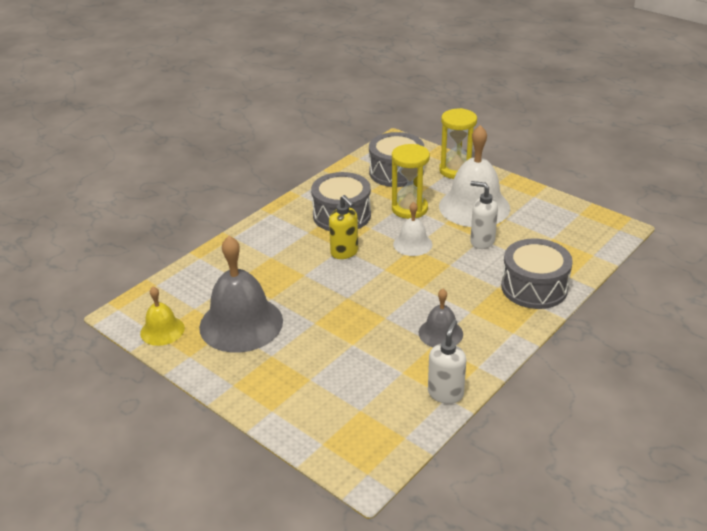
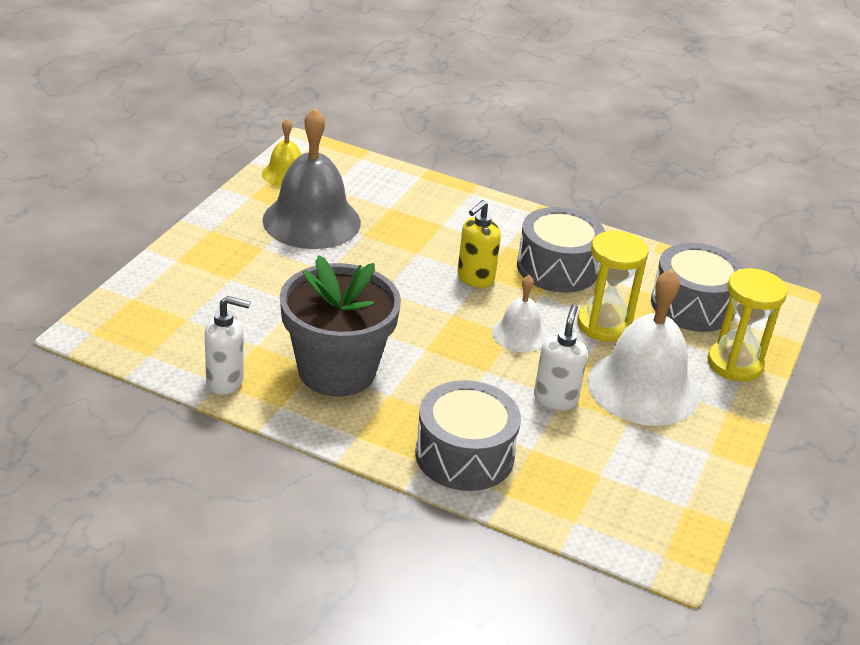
camera: 70 degrees right, 0 degrees up
grey bell [419,289,463,347] -> grey flower pot [280,255,401,396]

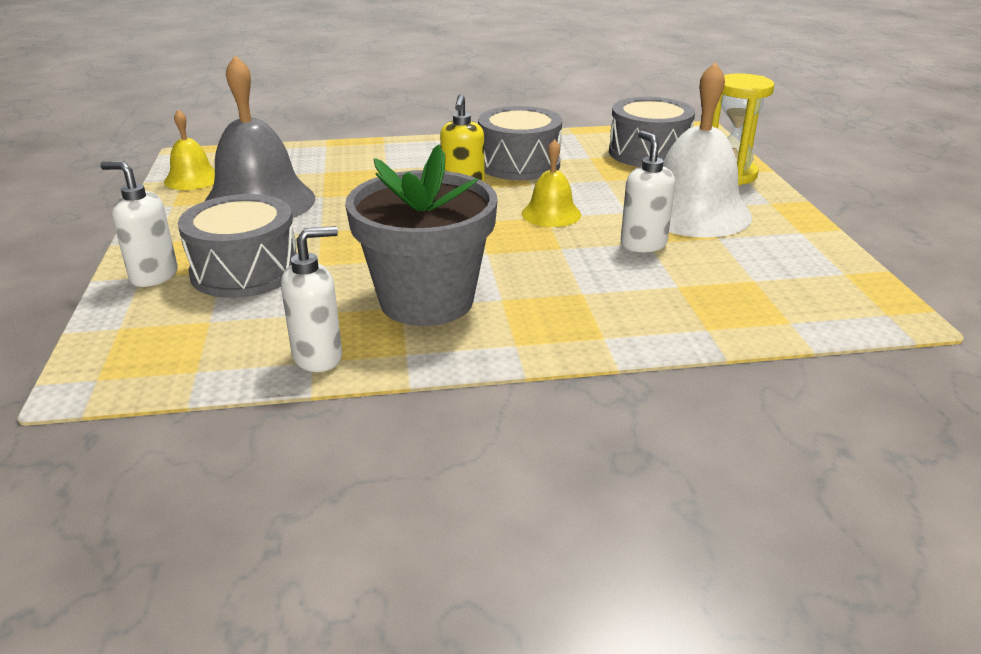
camera: 30 degrees left, 5 degrees down
grey drum [415,380,521,491] -> grey drum moved to [178,194,297,298]
white bell [492,275,548,352] -> yellow bell [522,139,581,227]
yellow hourglass [577,230,649,342] -> none
none -> white soap dispenser [100,161,178,287]

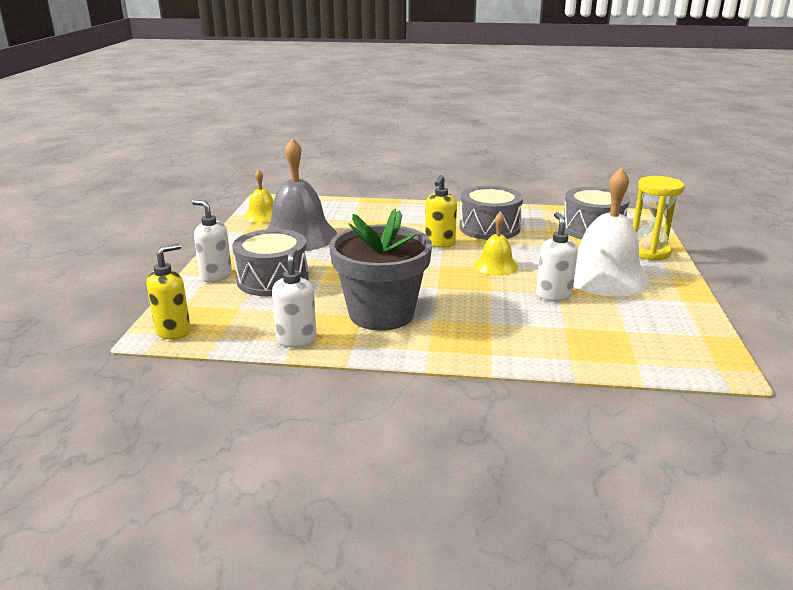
camera: 15 degrees right, 5 degrees down
white soap dispenser [281,226,342,372] -> white soap dispenser turned 75 degrees counterclockwise [272,248,317,348]
none -> yellow soap dispenser [146,243,191,339]

